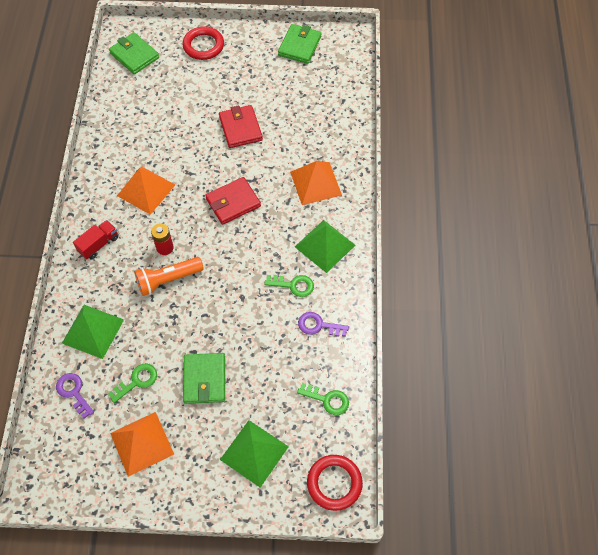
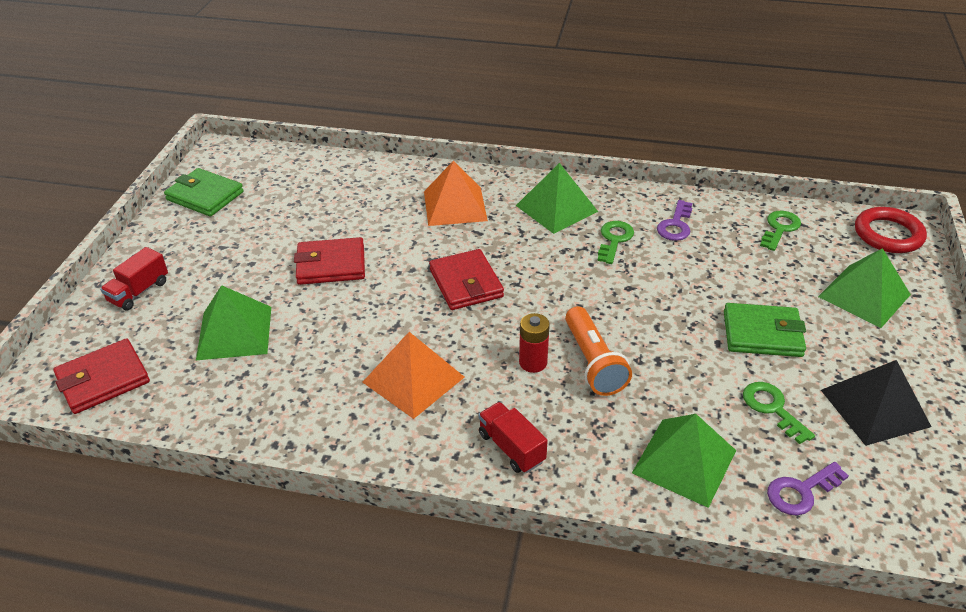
camera: 80 degrees left, 20 degrees down
green wallet [109,32,159,74] -> red wallet [53,338,150,414]
orange pyramid [110,412,174,477] -> black pyramid [821,360,932,446]
red ring [183,26,224,60] -> red truck [100,247,168,311]
none -> green pyramid [196,285,271,360]

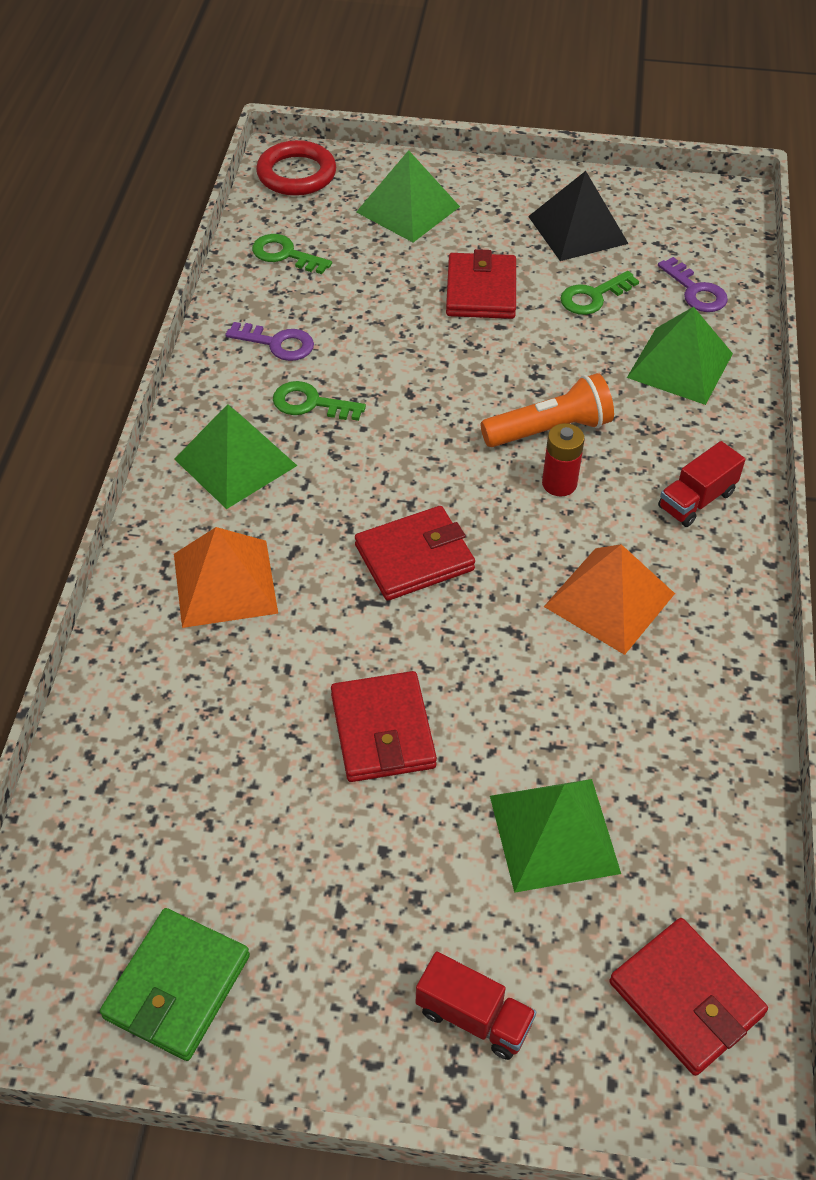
camera: 95 degrees left, 10 degrees up
green wallet [724,303,806,357] -> red wallet [446,249,516,319]

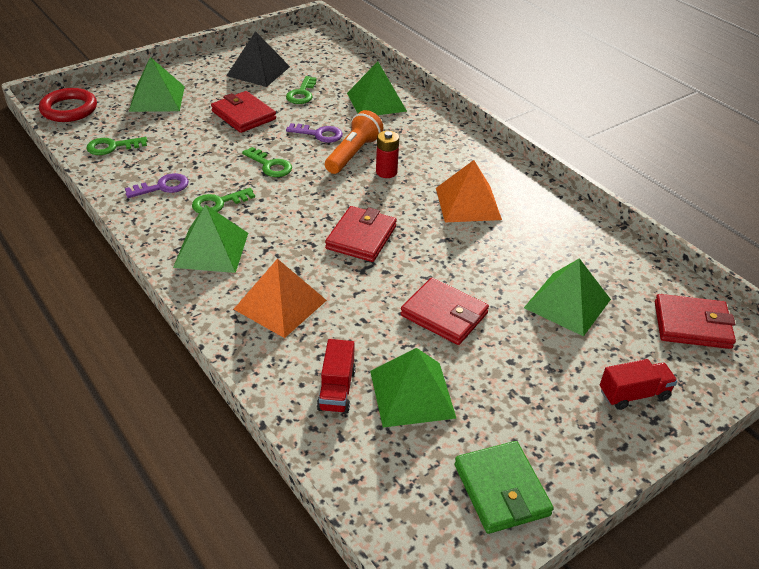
camera: 45 degrees left, 10 degrees down
purple key [658,257,728,312] -> purple key moved to [286,123,343,143]
red truck [658,441,745,527] -> red truck moved to [317,339,356,413]
none -> green key [242,147,292,177]
none -> green pyramid [370,348,457,428]

